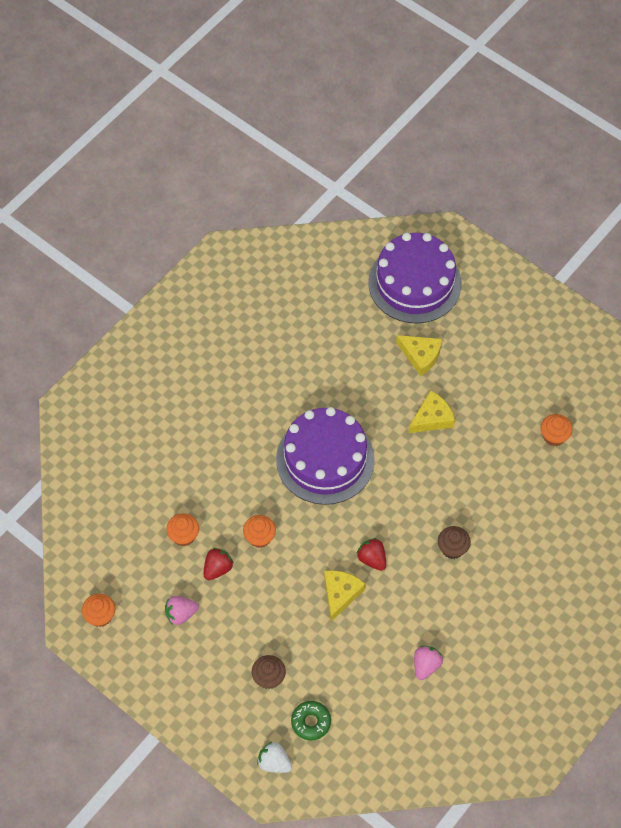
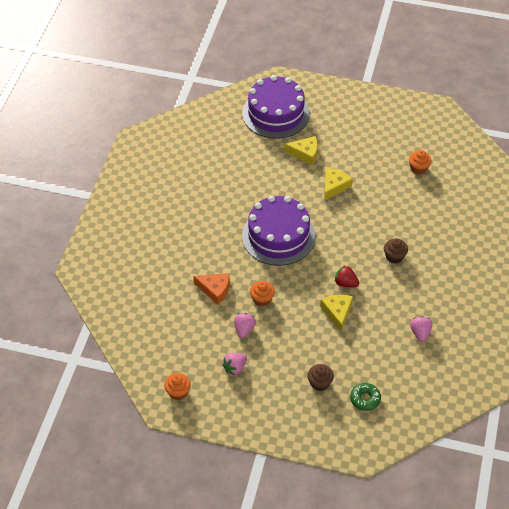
camera: 25 degrees left, 10 degrees down
orange cupcake [166,513,199,546] -> none
red strawberry [204,548,234,580] -> pink strawberry [234,313,256,338]
white strawberry [257,742,292,773] -> none
none -> orange cheese [193,273,230,305]

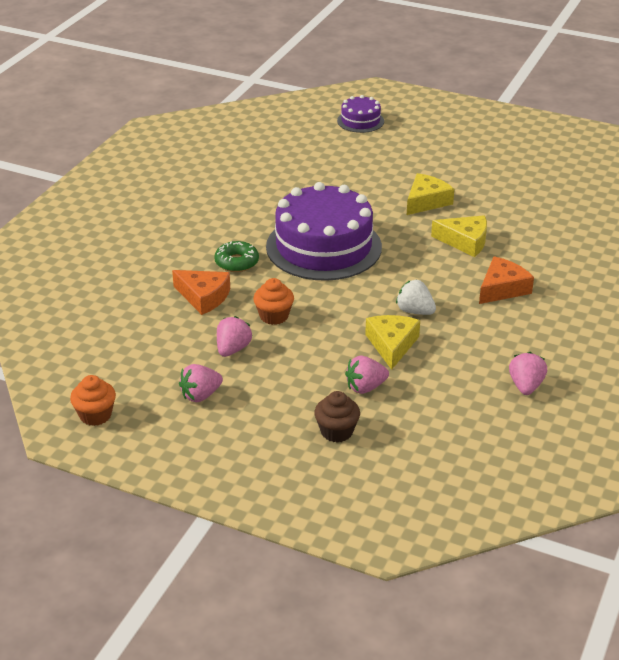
camera: 10 degrees right, 15 degrees down
purple cake [242,75,310,138] -> purple cake [337,95,384,133], size x0.47
yellow cheese [284,136,318,165] -> yellow cheese moved to [431,215,487,257]
red strawberry [335,265,359,287] -> white strawberry [396,280,436,315]
green donut [350,383,381,411] -> green donut moved to [214,241,259,272]
brown cupcake [384,238,408,264] -> orange cheese [479,256,534,304]
orange cupcake [409,150,432,175] -> none
none -> pink strawberry [345,356,389,394]

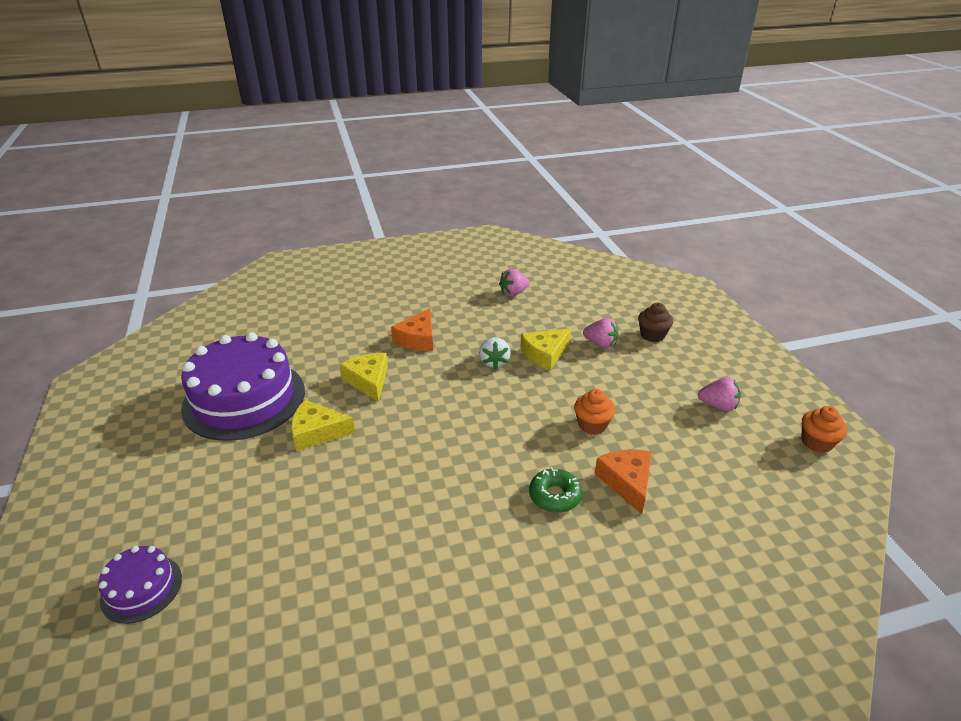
camera: 130 degrees left, 0 degrees up
pink strawberry [217,316,252,357] -> none
purple cake [266,182,382,281] -> purple cake moved to [181,332,305,441]
orange cheese [479,256,534,304] -> orange cheese turned 75 degrees counterclockwise [391,308,433,351]

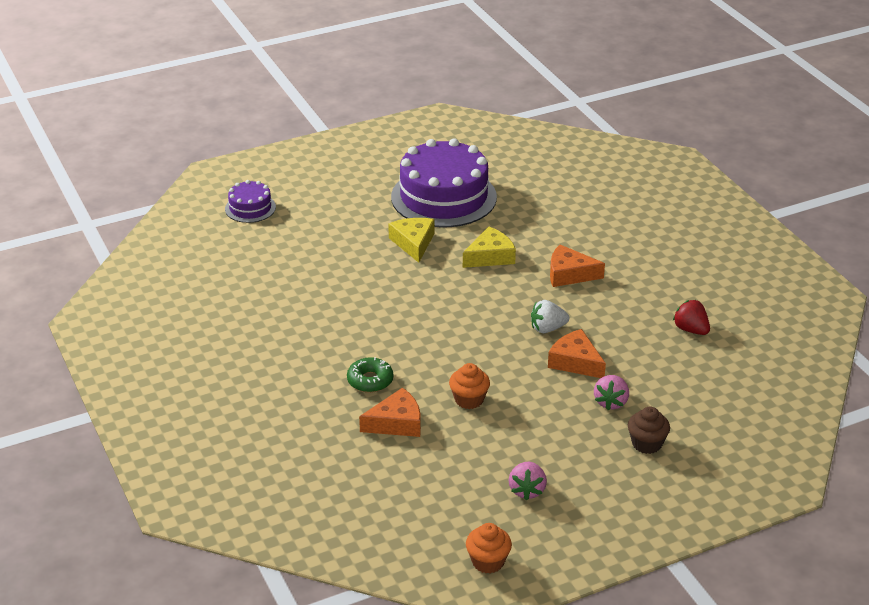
camera: 80 degrees right, 0 degrees up
pink strawberry [499,269,530,296] -> red strawberry [673,300,710,335]
yellow cheese [521,329,571,370] -> orange cheese [548,329,606,378]

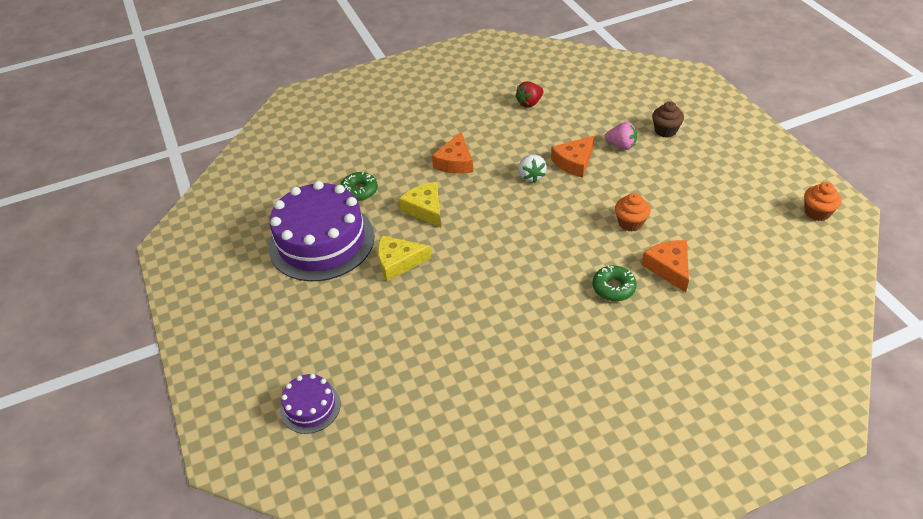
camera: 85 degrees left, 10 degrees up
pink strawberry [509,462,547,501] -> none
none -> green donut [341,172,378,201]

